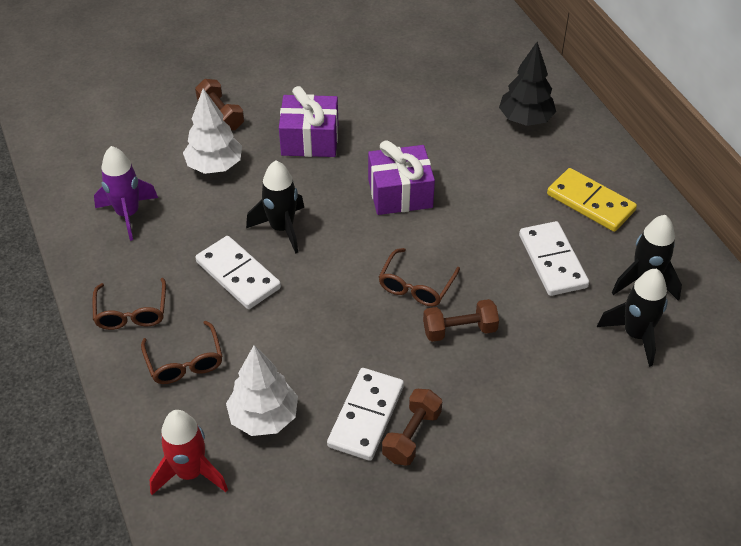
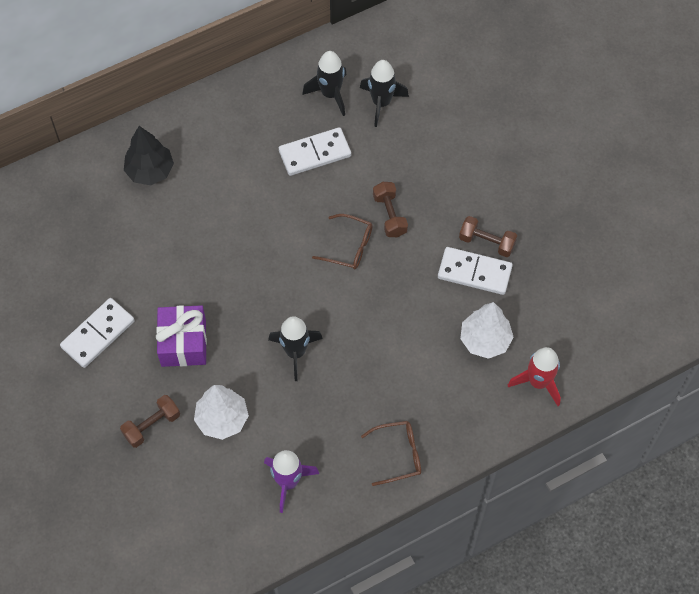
camera: 95 degrees left, 15 degrees up
brown glasses [141,321,222,384] -> none
white domino [195,236,281,309] -> white domino moved to [60,298,135,368]
purple gift [368,140,435,215] -> none
yellow domino [547,168,637,232] -> none

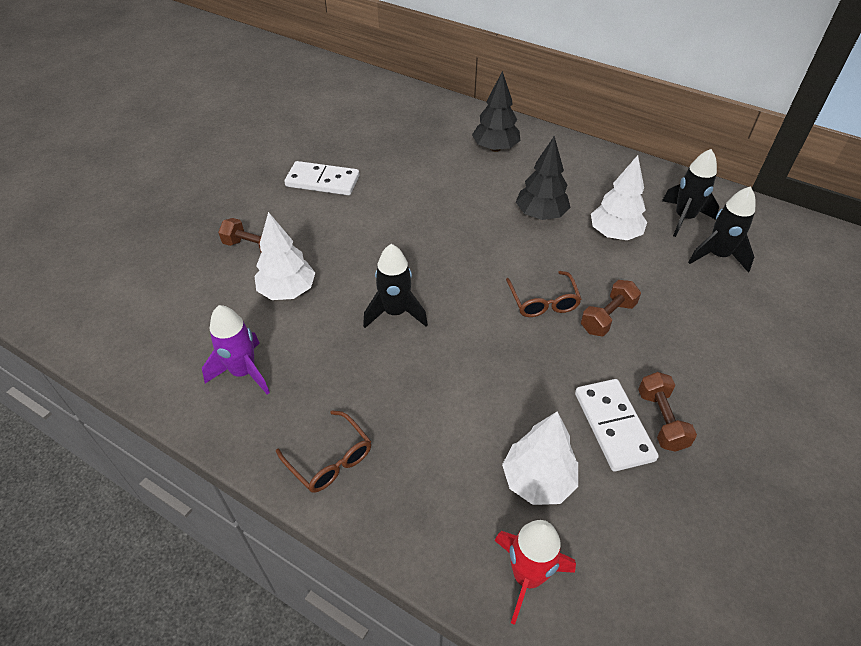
camera: 60 degrees right, 15 degrees down
purple gift [156,305,207,367] -> none
white domino [279,127,351,176] -> white tree [591,155,647,240]
none -> black tree [516,136,571,220]

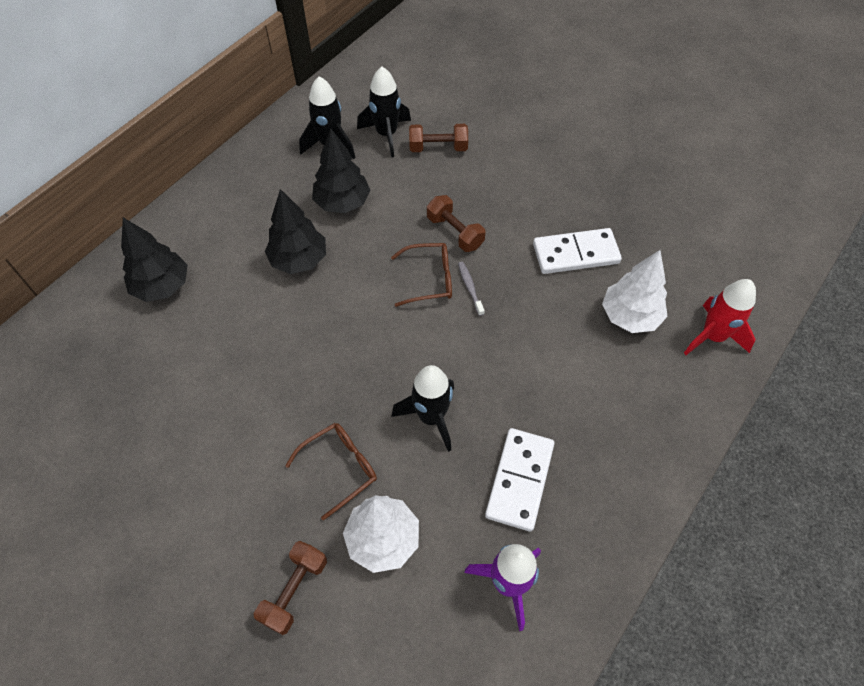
camera: 85 degrees left, 10 degrees up
brown glasses [276,410,371,493] -> brown glasses moved to [285,423,377,521]
white domino [284,161,360,195] -> white domino moved to [485,428,554,532]
white tree [591,155,647,240] -> black tree [312,129,370,213]
brown dumbbell [638,372,697,452] -> brown dumbbell moved to [409,124,468,152]
none -> grey toothbrush [458,262,485,316]

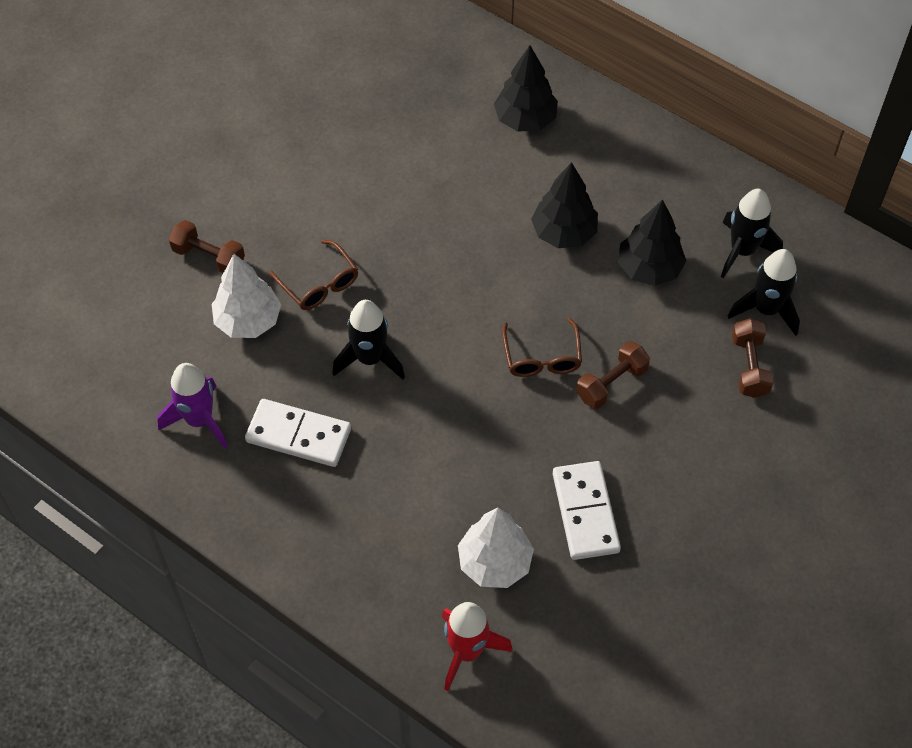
camera: 90 degrees right, 0 degrees up
grey toothbrush [458,262,485,316] -> none

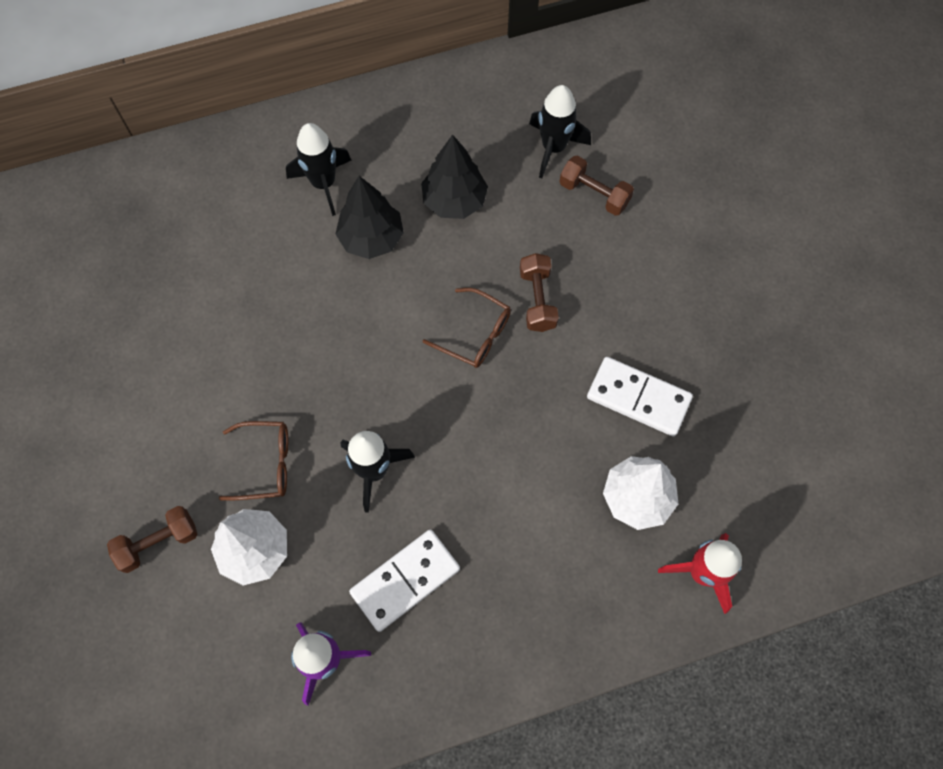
camera: 55 degrees left, 10 degrees up
black tree [494,45,558,132] -> none
black rocket [721,189,783,278] -> black rocket moved to [286,123,351,216]

